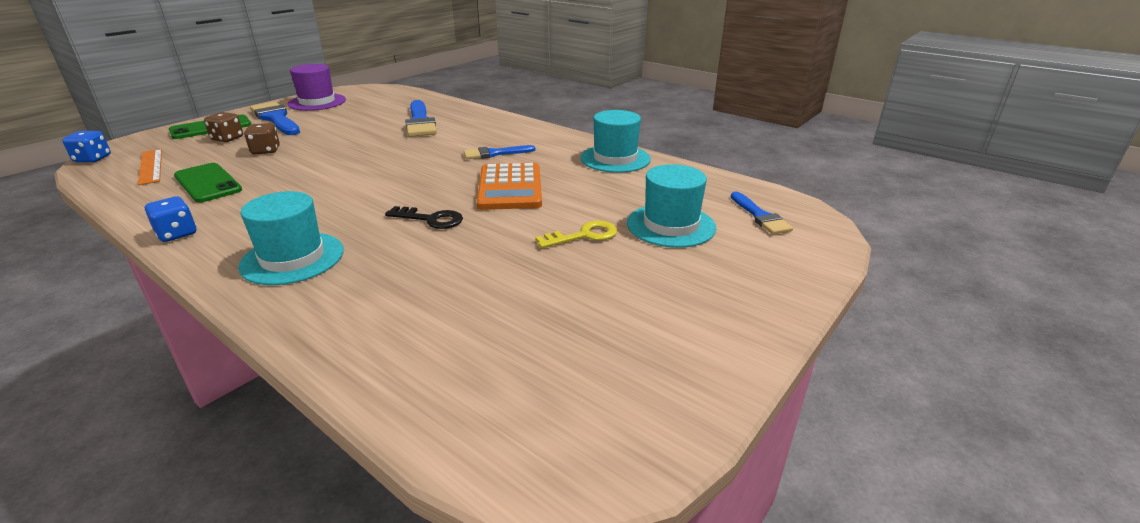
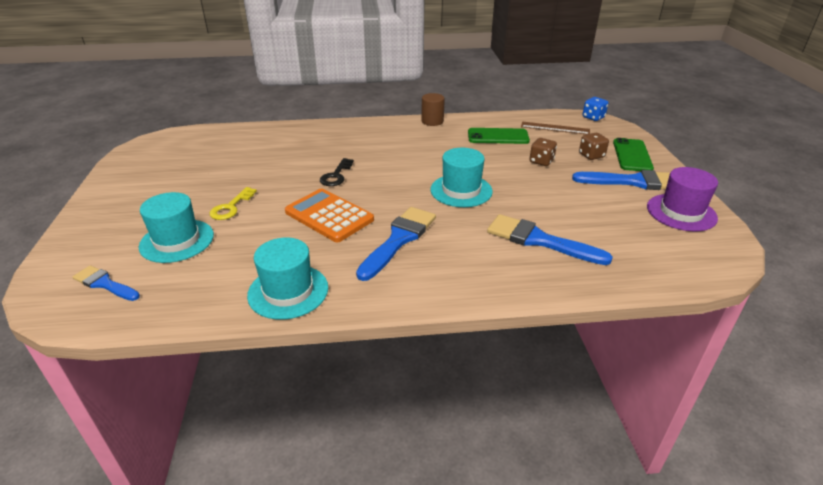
camera: 135 degrees right, 5 degrees up
orange ruler [138,149,162,185] -> brown ruler [521,122,590,134]
blue dice [145,196,196,242] -> brown cylinder [421,93,445,126]
turquoise hat [238,191,344,285] -> turquoise hat moved to [430,148,493,207]
black key [385,206,463,229] -> black key turned 45 degrees counterclockwise [320,158,354,186]
blue brush [464,145,535,159] -> blue brush [356,207,436,281], size x1.66

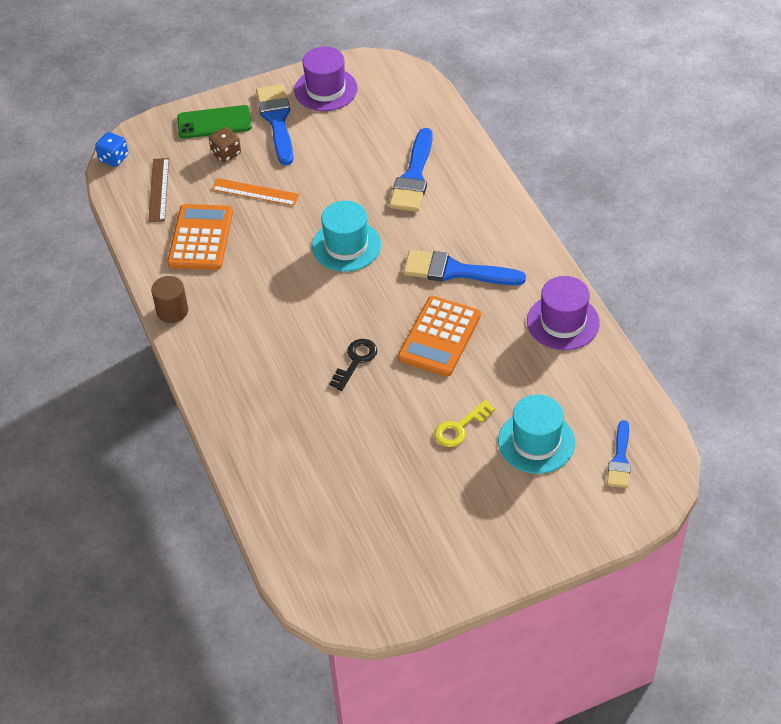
camera: 105 degrees left, 15 degrees up
yellow key [209,187,257,220] -> yellow key turned 135 degrees clockwise [434,400,495,447]
turquoise hat [247,238,328,320] -> purple hat [527,276,600,350]
black key [320,158,354,186] -> black key turned 60 degrees counterclockwise [330,339,377,391]
green phone [468,128,530,144] -> orange calculator [167,204,233,270]
brown dice [529,138,557,166] -> orange ruler [212,178,300,206]

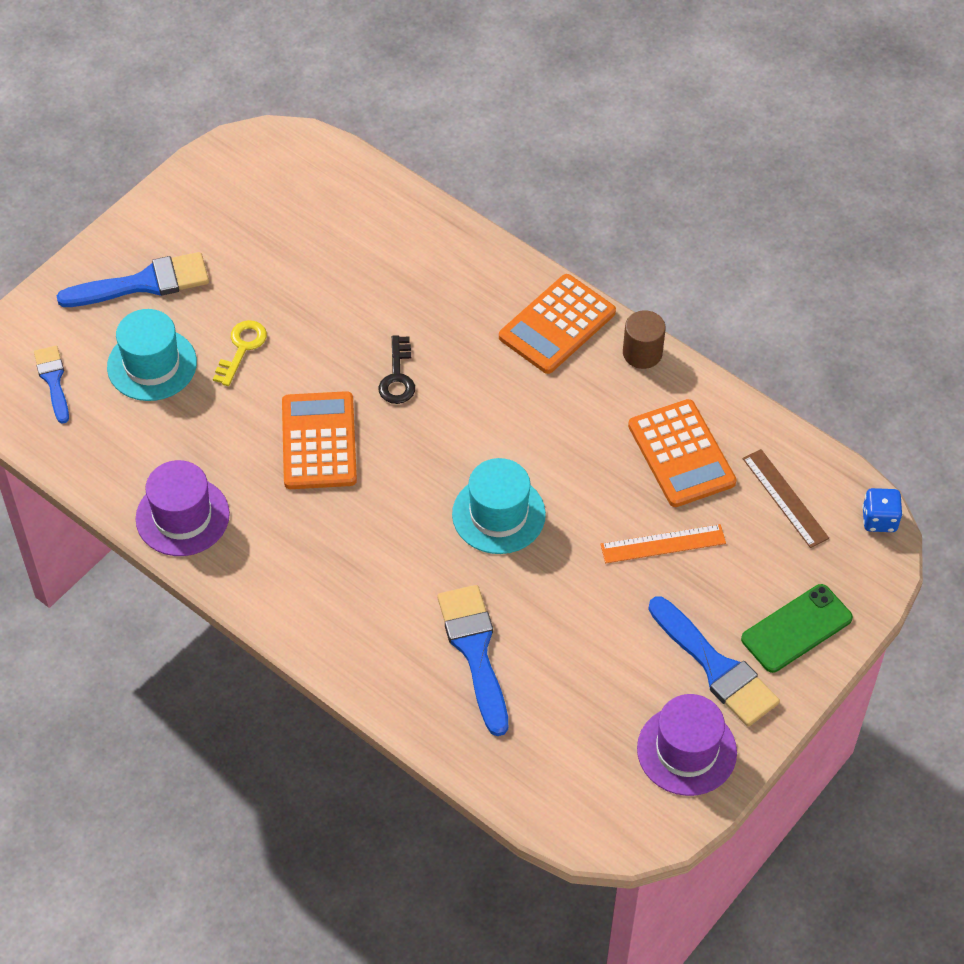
camera: 150 degrees right, 5 degrees up
brown dice [209,127,241,163] -> none
blue brush [403,250,526,285] -> blue brush moved to [57,252,209,307]
none -> orange calculator [499,274,616,374]

